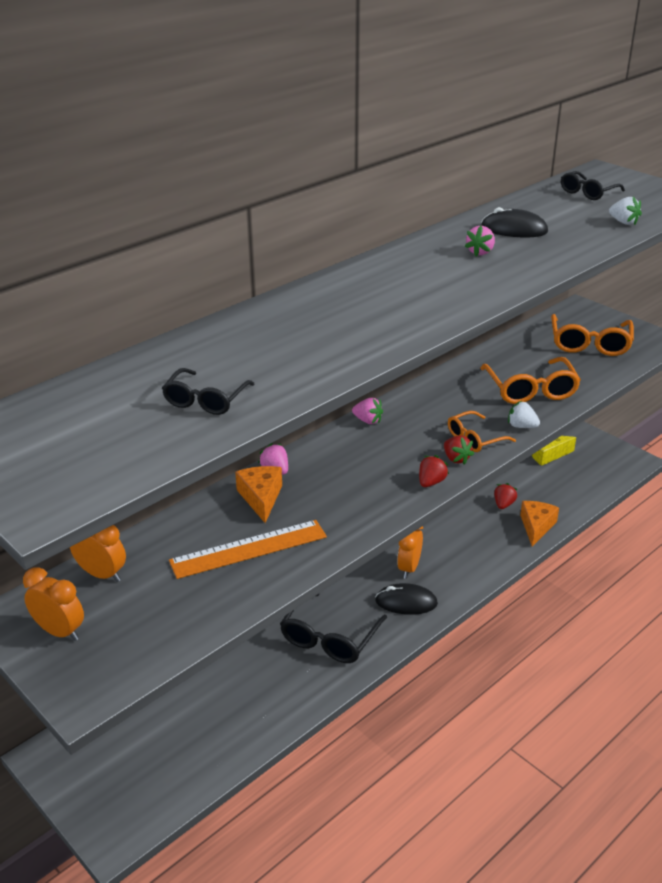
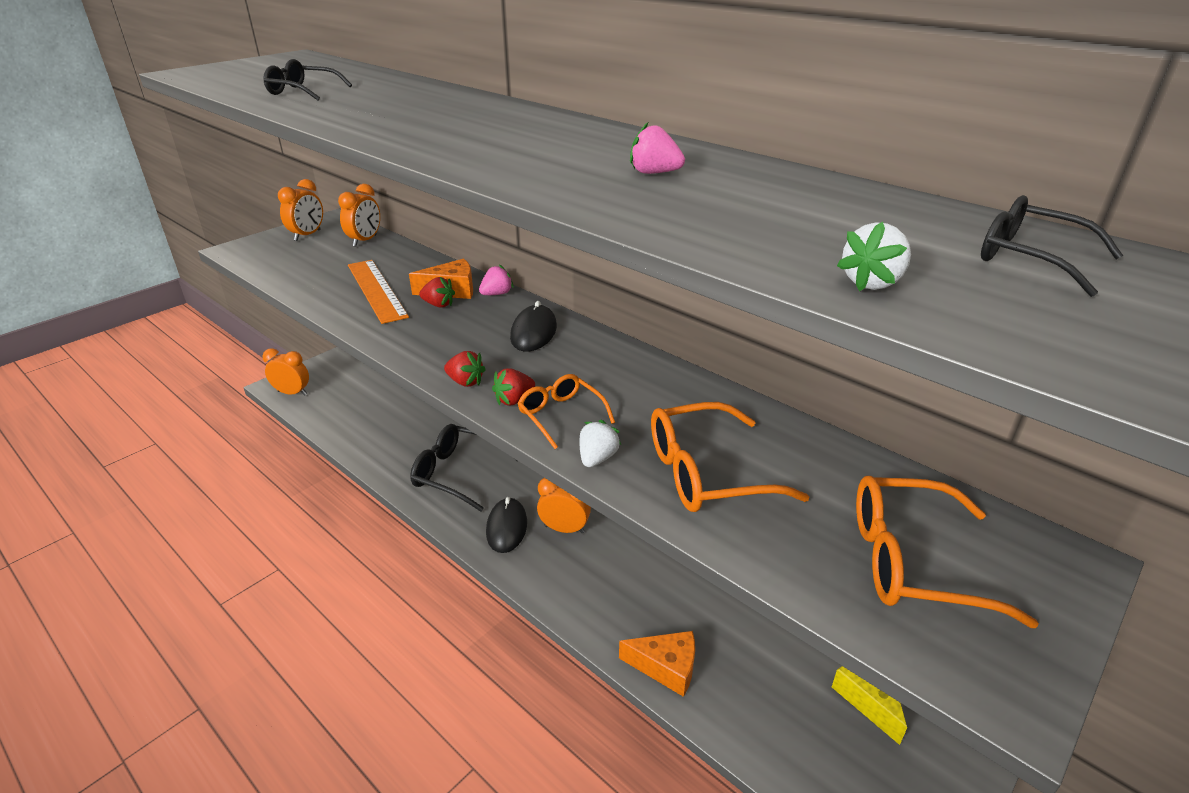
camera: 85 degrees right, 0 degrees up
pink strawberry [352,398,383,424] -> none
black mouse [481,207,548,237] -> black mouse moved to [510,301,557,352]
red strawberry [494,483,518,509] -> red strawberry moved to [419,277,455,307]
none -> orange clock [262,348,309,395]

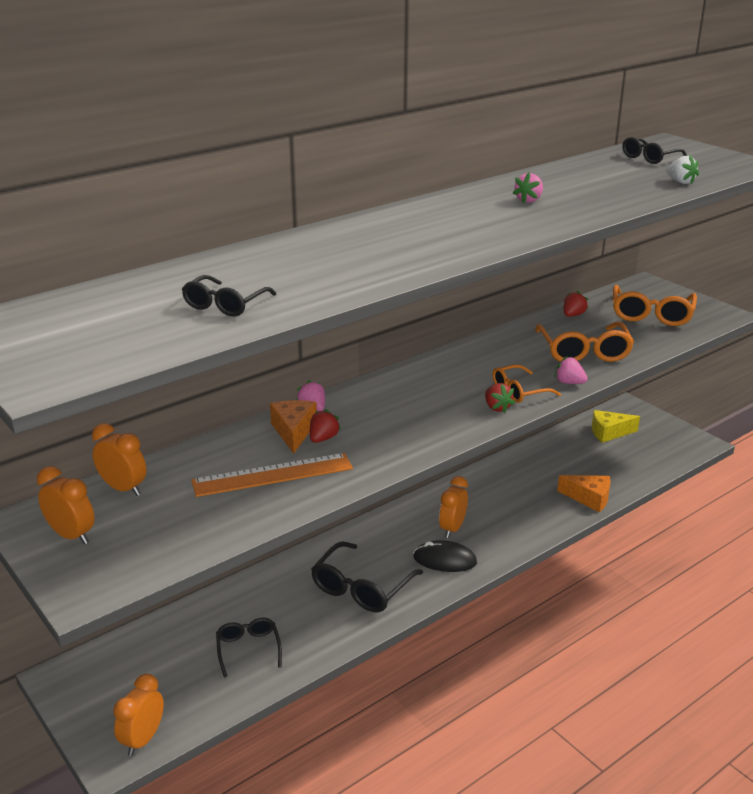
camera: 80 degrees left, 5 degrees down
red strawberry [444,351,486,387] -> red strawberry moved to [564,291,588,317]
black mouse [510,301,557,352] -> none
white strawberry [579,420,621,467] -> pink strawberry [555,356,588,384]
orange cheese [619,631,695,697] -> orange cheese turned 90 degrees clockwise [557,475,611,512]
none -> black glasses [216,618,282,678]

